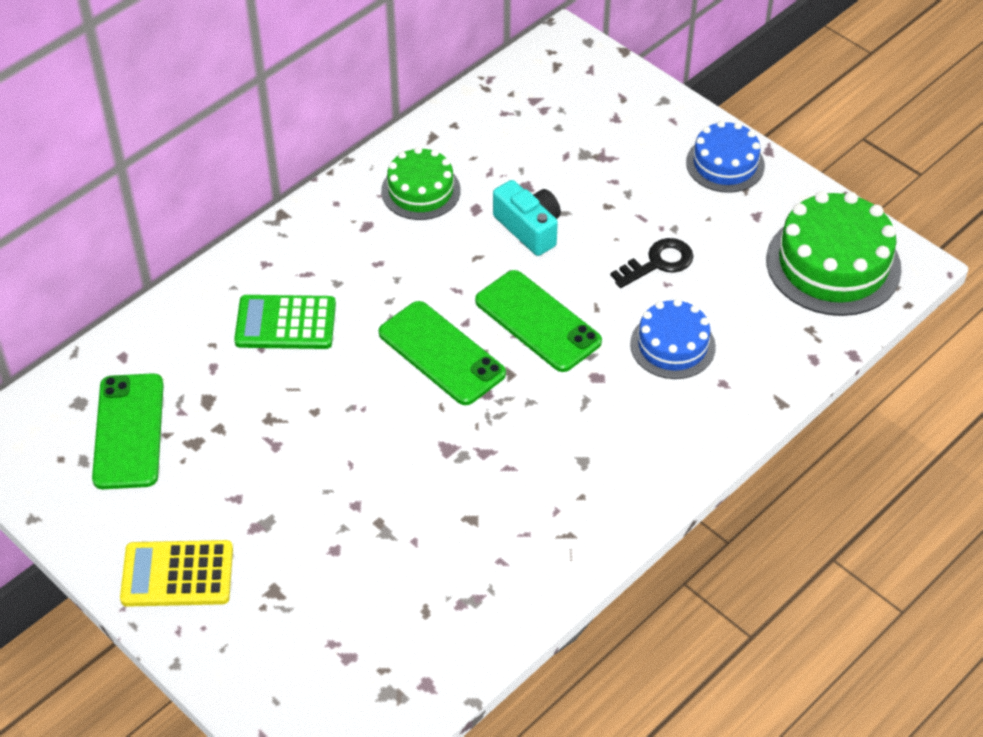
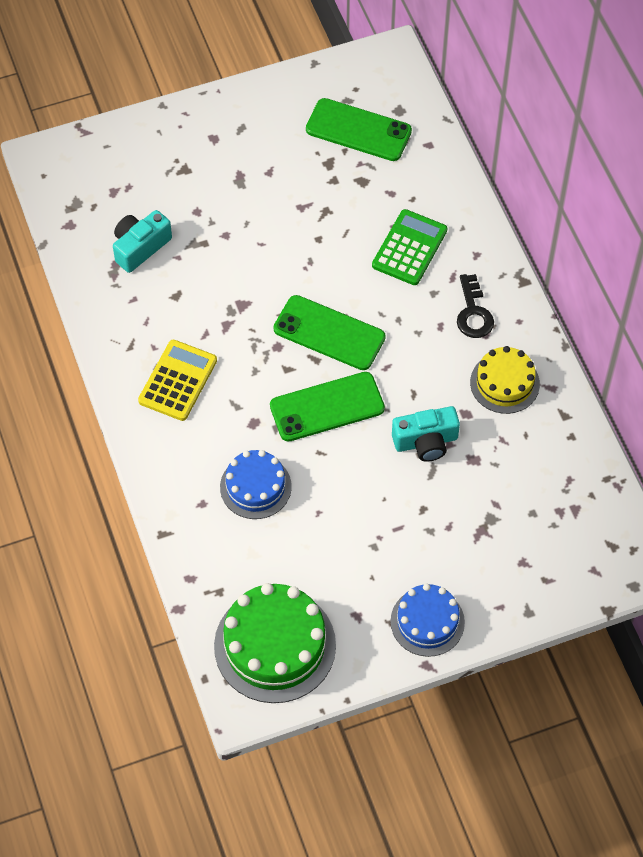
camera: 115 degrees right, 10 degrees up
yellow calculator [120,540,233,607] -> yellow calculator moved to [138,340,217,421]
green phone [379,301,506,405] -> green phone turned 45 degrees clockwise [274,295,386,370]
green cake [381,147,461,220] -> yellow cake [470,346,540,414]
black key [610,238,694,288] -> black key moved to [457,274,494,338]
none -> turquoise camera [113,210,172,273]

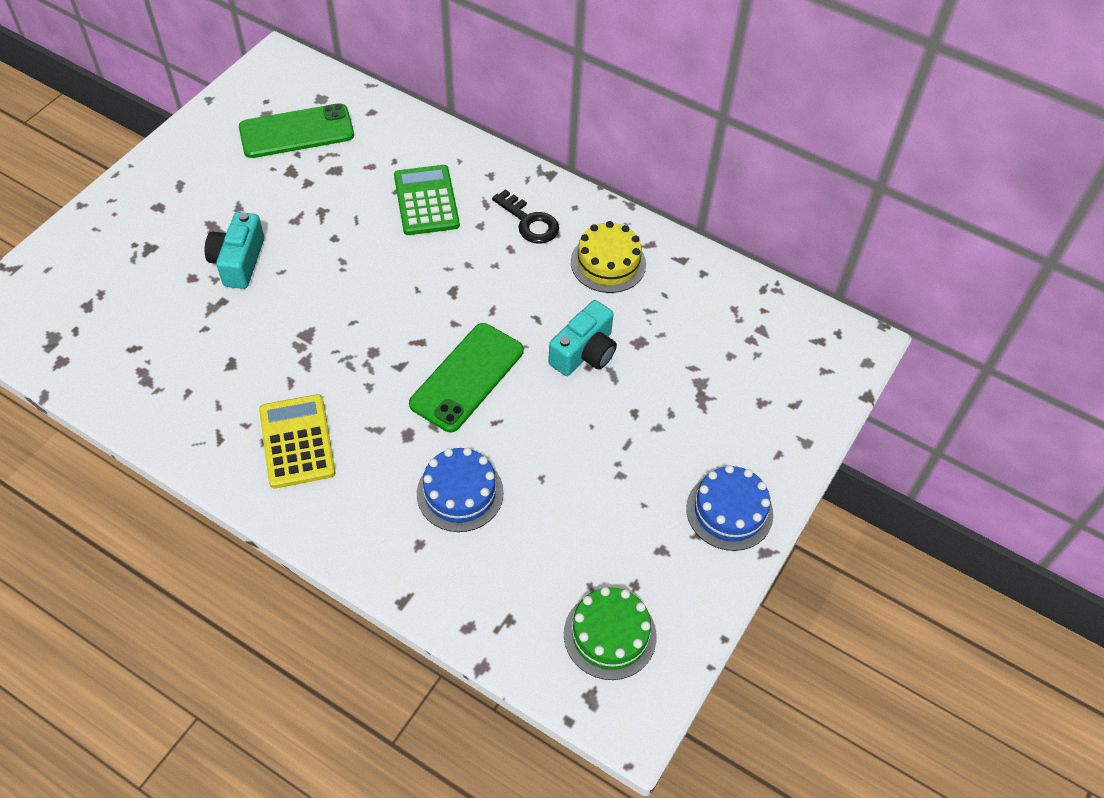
camera: 40 degrees left, 5 degrees down
turquoise camera [113,210,172,273] -> turquoise camera moved to [205,212,264,289]
green cake [214,583,336,703] -> green cake [564,587,657,680], size x0.61
green phone [274,295,386,370] -> none

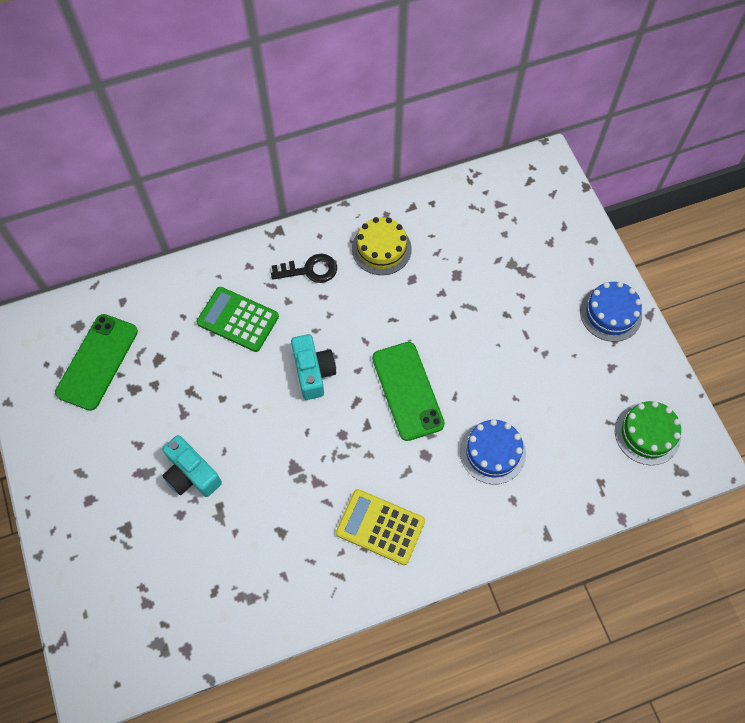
camera: 50 degrees left, 10 degrees up
turquoise camera [548,300,617,376] -> turquoise camera moved to [291,334,336,400]

